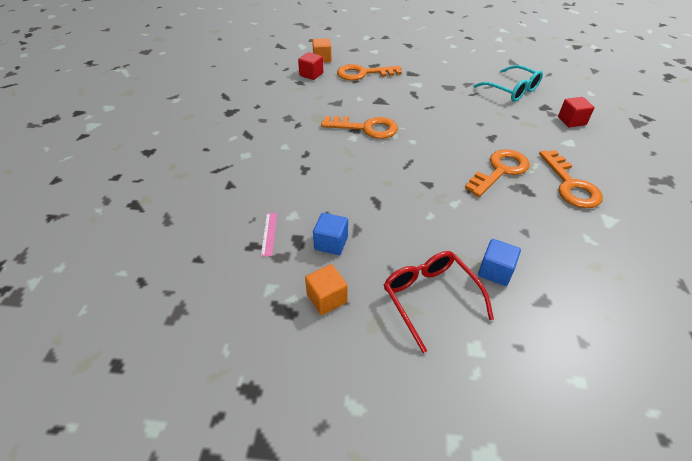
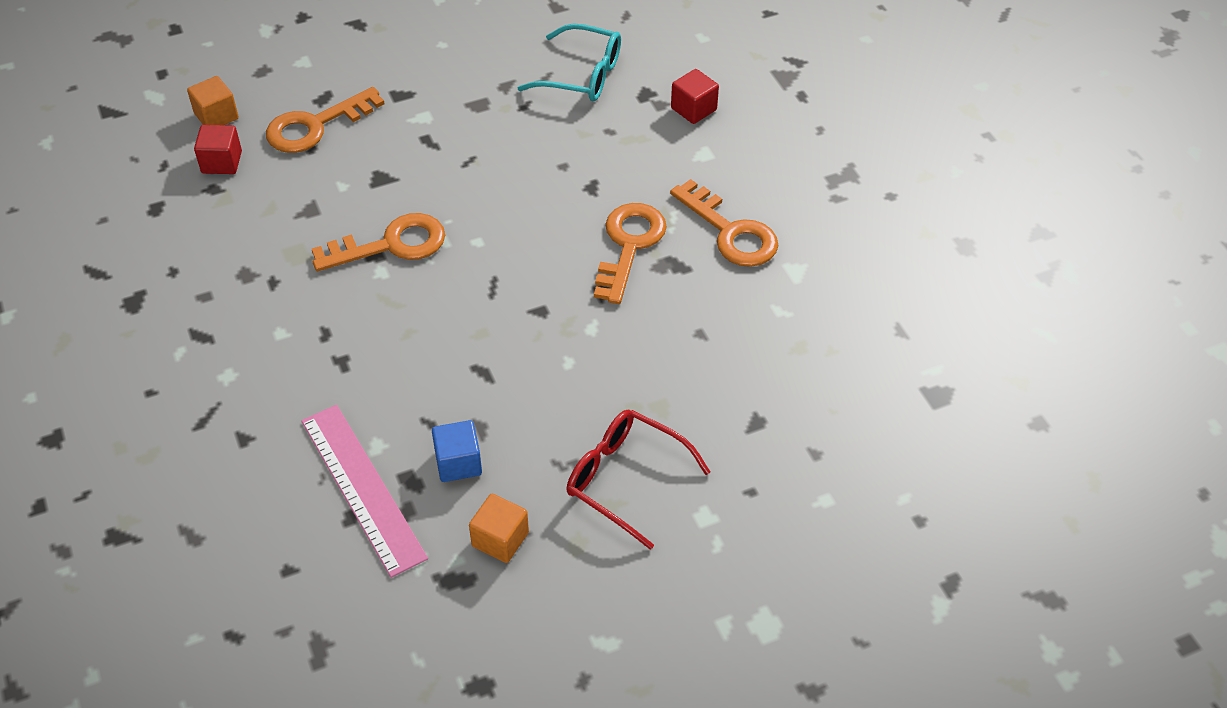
camera: 30 degrees left, 5 degrees up
pink ruler [261,213,277,256] -> pink ruler [301,405,428,578], size x2.37
blue cube [478,239,521,286] -> none

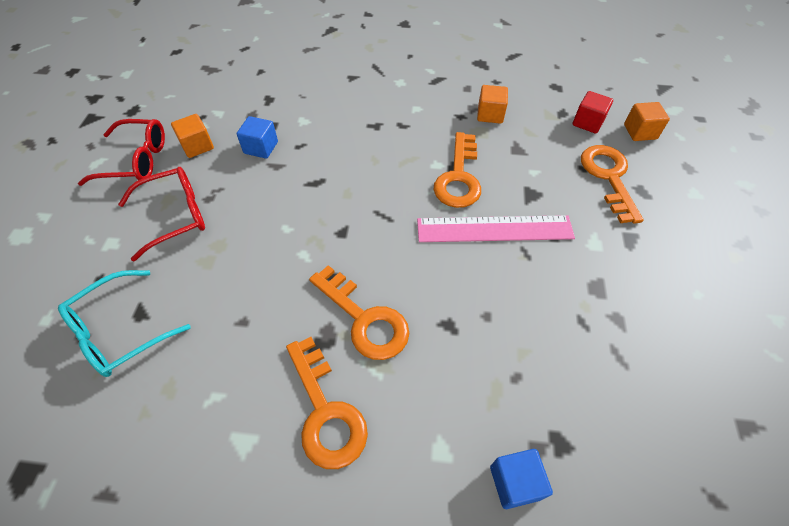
camera: 120 degrees right, 5 degrees up
pink ruler [301,405,428,578] -> pink ruler moved to [417,215,575,242]
turquoise glasses [518,24,621,101] -> turquoise glasses moved to [58,270,191,377]
orange key [670,179,778,267] -> orange key turned 105 degrees counterclockwise [286,337,368,469]
red cube [671,69,719,124] -> blue cube [490,449,553,509]
none -> red glasses [78,119,165,186]
none -> orange cube [477,85,508,124]

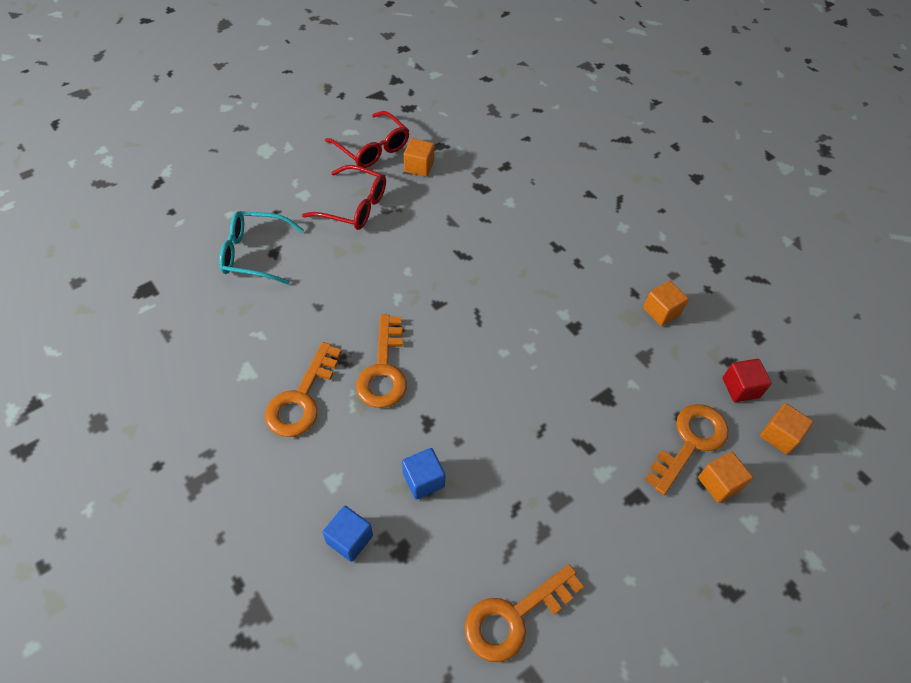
camera: 45 degrees right, 0 degrees up
blue cube [237,116,278,159] -> blue cube moved to [402,448,445,500]
pink ruler [417,215,575,242] -> none
orange key [433,132,481,208] -> orange key moved to [465,564,584,662]
none -> orange cube [698,451,753,503]

